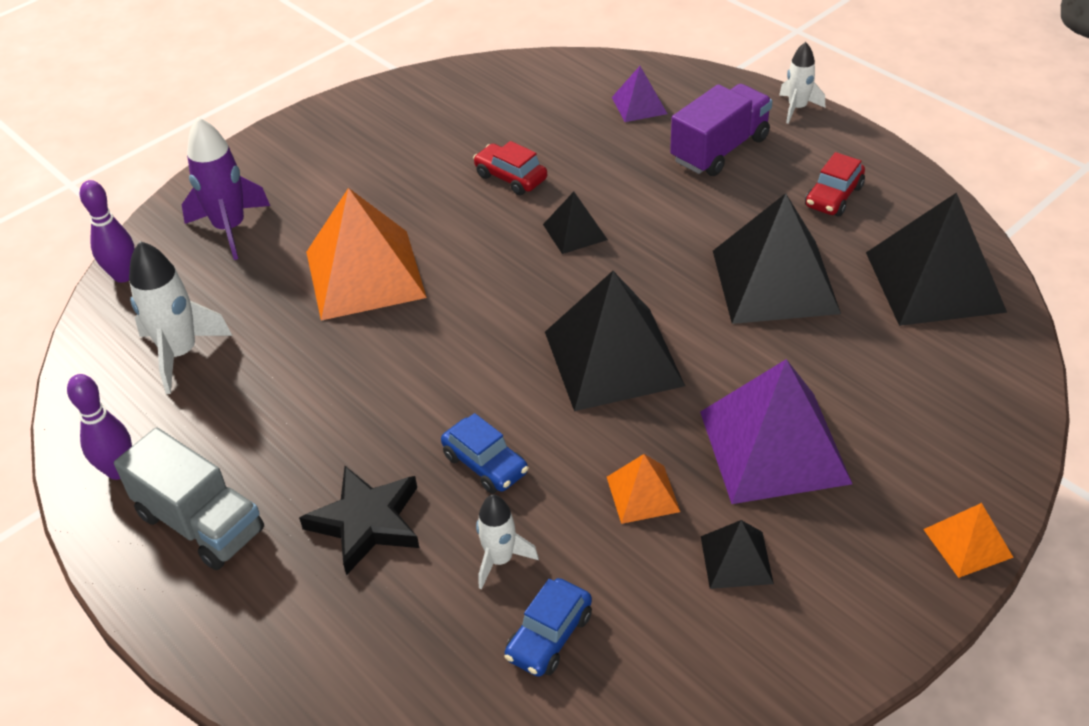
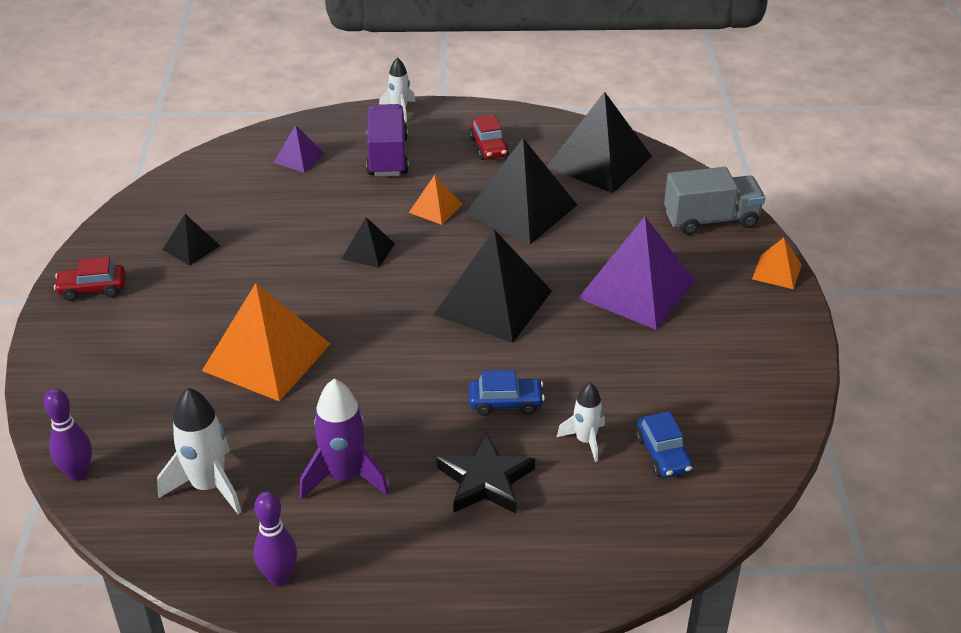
camera: 50 degrees left, 5 degrees down
grey truck [114,427,264,570] -> grey truck moved to [664,167,765,235]
purple rocket [182,117,270,260] -> purple rocket moved to [299,379,389,500]
red car [473,141,547,195] -> red car moved to [54,257,125,301]
orange pyramid [607,454,680,524] -> orange pyramid moved to [409,175,462,225]
black pyramid [701,520,774,589] -> black pyramid moved to [162,214,220,266]

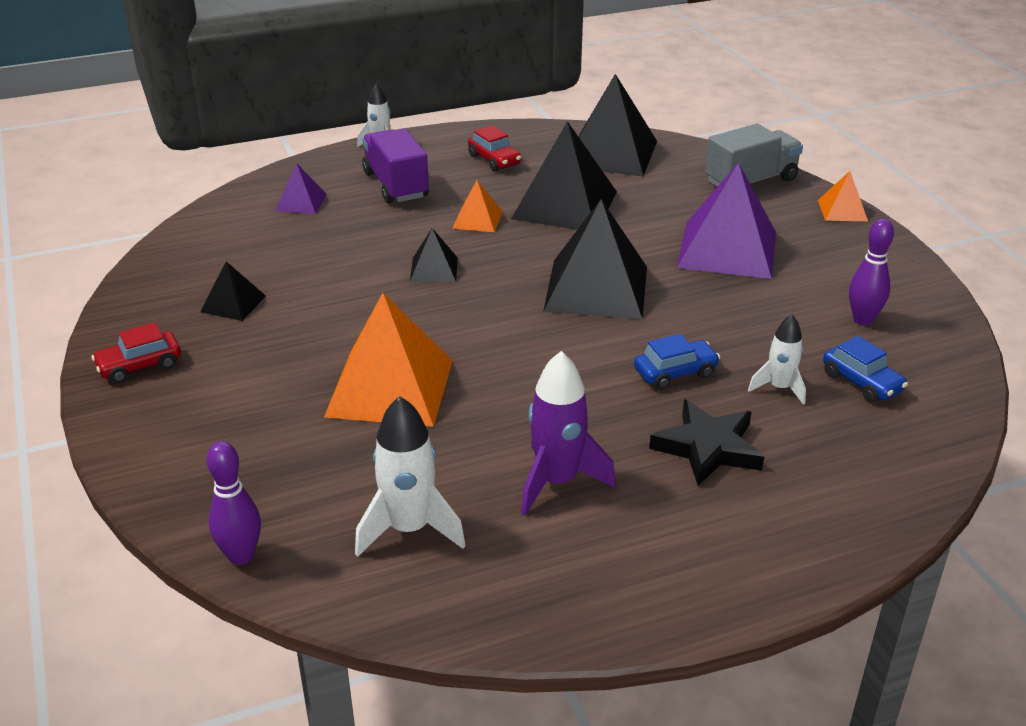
camera: 20 degrees left, 5 degrees down
purple bowling pin [253,491,297,586] -> purple bowling pin moved to [849,219,894,325]

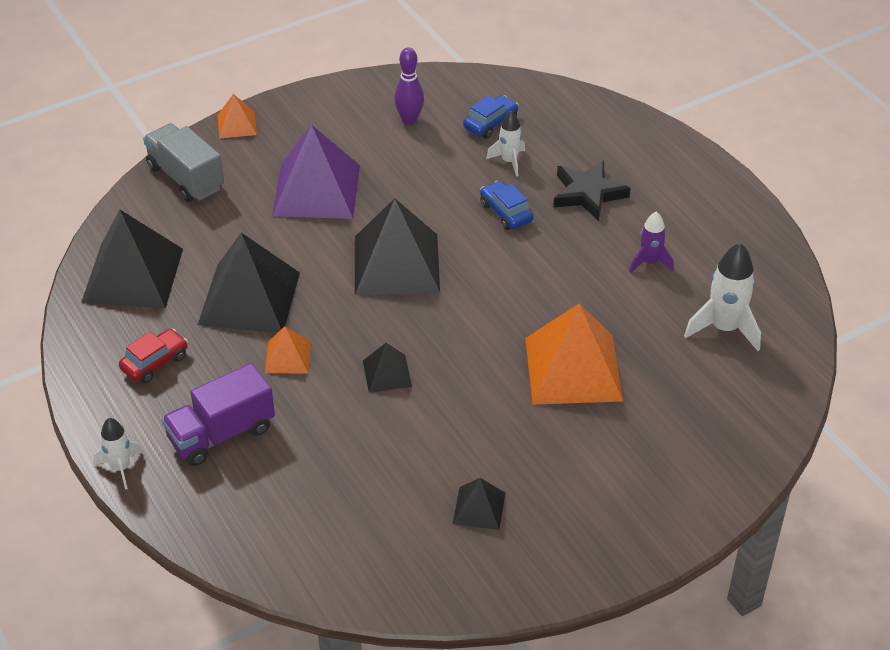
camera: 100 degrees left, 10 degrees up
red car [92,322,181,383] -> none
purple bowling pin [207,441,261,565] -> none
purple pyramid [275,163,327,214] -> none
purple rocket [521,351,616,516] -> purple rocket [629,211,674,273], size x0.61

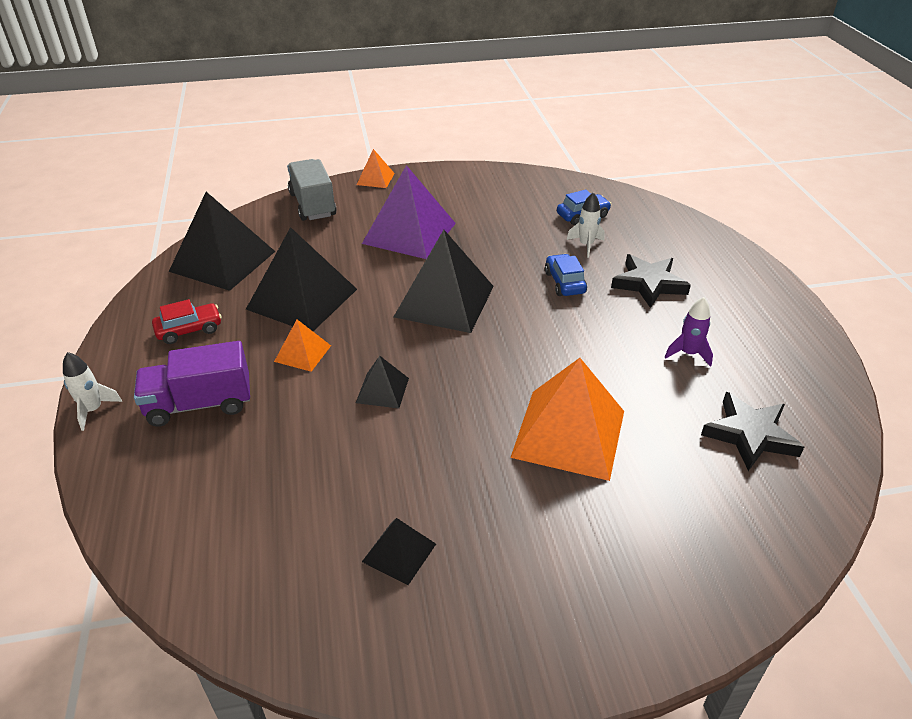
camera: 20 degrees right, 5 degrees down
purple bowling pin [394,47,424,125] -> none
white rocket [684,243,761,351] -> black star [701,392,804,471]

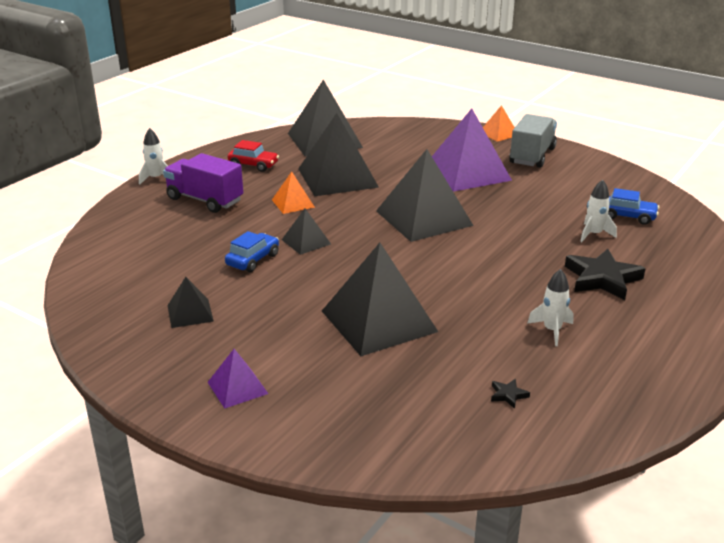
camera: 45 degrees right, 10 degrees down
grey truck [287,159,336,221] -> grey truck moved to [509,114,557,168]
orange pyramid [510,358,624,481] -> black pyramid [322,243,438,356]
blue car [545,254,587,296] -> blue car moved to [225,231,279,272]
purple rocket [665,297,713,367] -> white rocket [527,269,574,346]
black star [701,392,804,471] -> black star [491,379,530,409], size x0.42
none -> purple pyramid [208,349,268,409]

